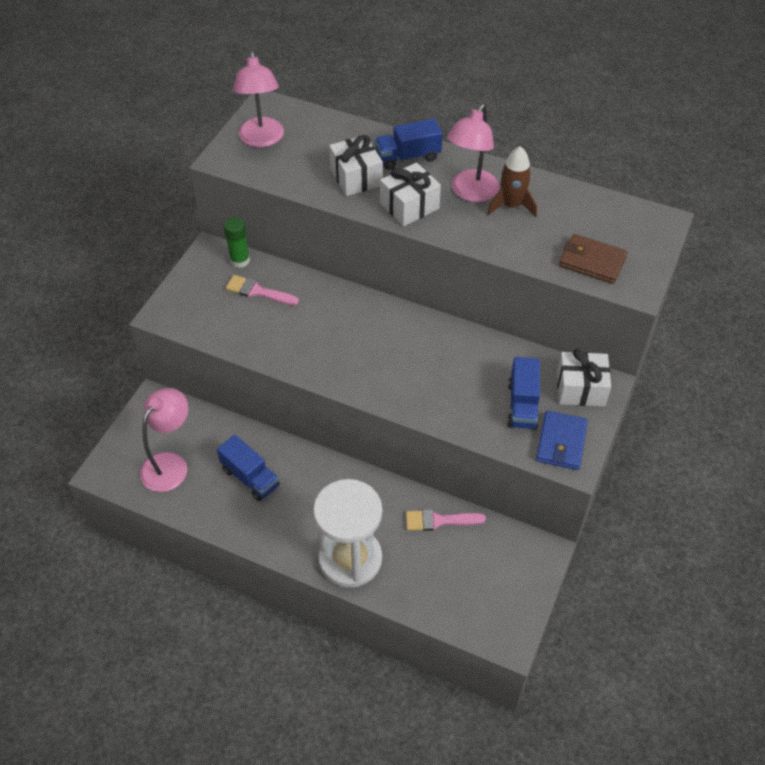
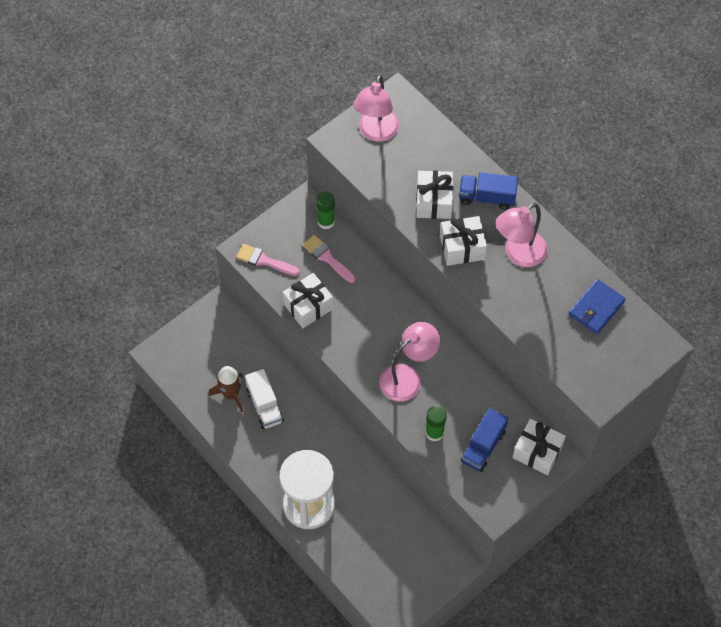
camera: 25 degrees right, 10 degrees up
pink lamp [140,388,188,492] -> pink lamp moved to [379,322,440,401]
blue truck [217,435,280,501] -> white truck [245,369,284,429]
pink brush [406,509,486,531] -> pink brush moved to [236,244,300,276]
brown rocket [487,146,537,217] -> brown rocket moved to [209,366,243,412]
blue wallet [536,411,588,470] -> blue wallet moved to [568,279,626,334]
brown wallet [559,234,627,284] -> none
none -> white gift [283,273,333,328]
none -> green glue stick [426,406,447,442]

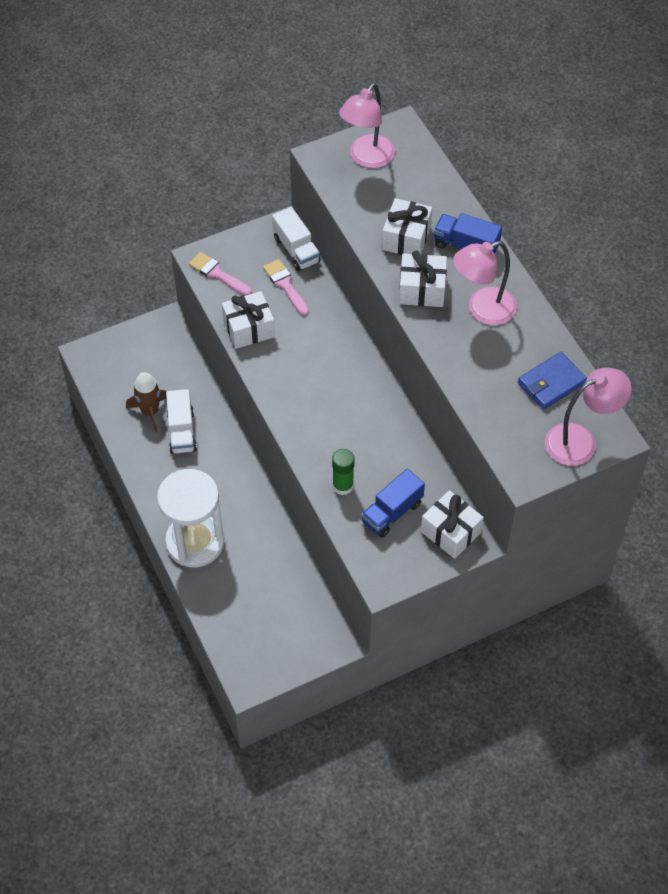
camera: 15 degrees right, 5 degrees down
green glue stick [316,191,335,230] -> white truck [272,207,320,271]
pink lamp [379,322,440,401] -> pink lamp moved to [545,368,632,466]

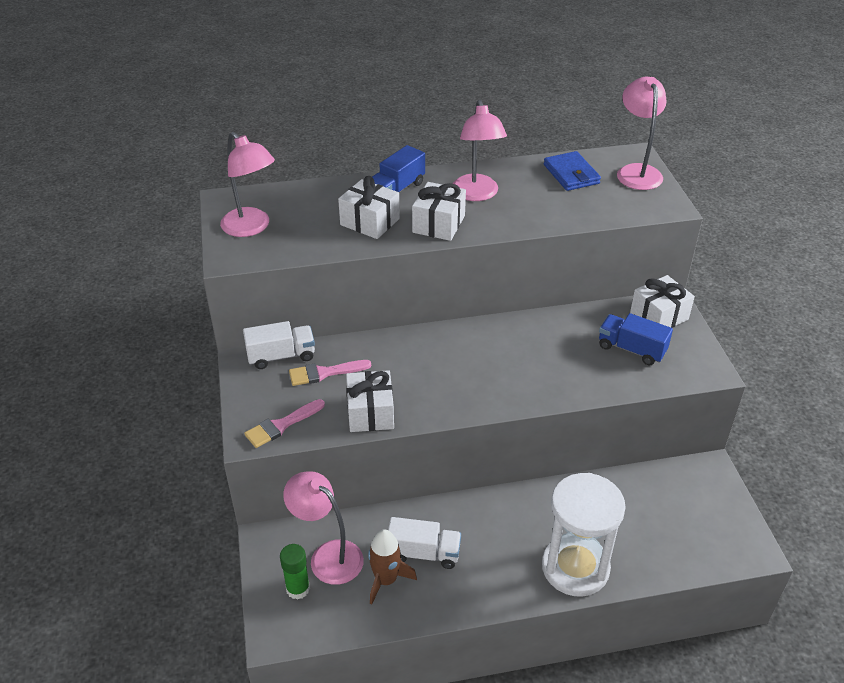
camera: 75 degrees left, 15 degrees down
green glue stick [332,449,355,495] -> green glue stick moved to [280,544,310,600]
blue truck [361,469,425,538] -> blue truck turned 150 degrees clockwise [599,313,673,365]
none -> pink lamp [283,471,364,585]

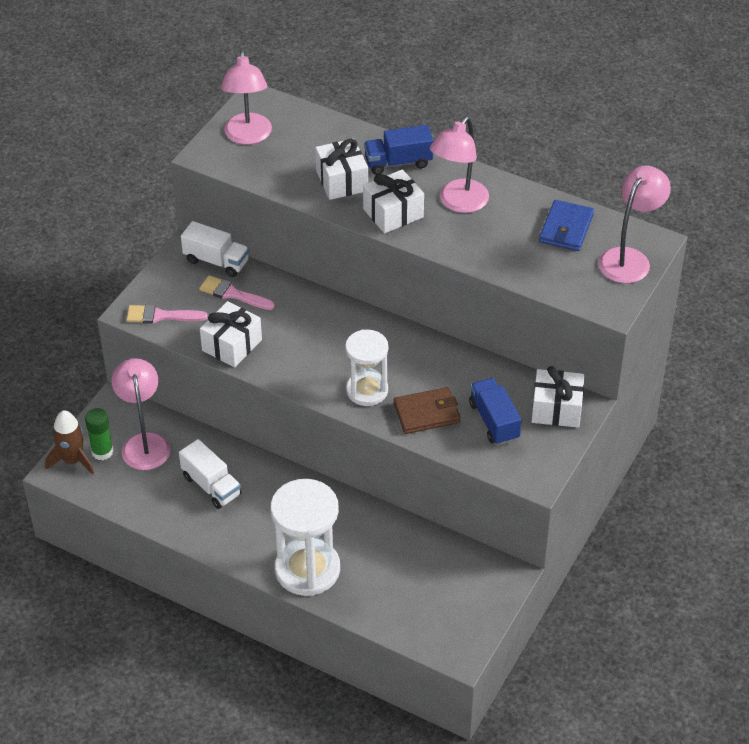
camera: 40 degrees right, 5 degrees up
brown rocket [368,529,417,605] -> brown rocket moved to [46,410,94,474]
none -> white hourglass [345,329,388,406]
none -> brown wallet [394,387,460,434]

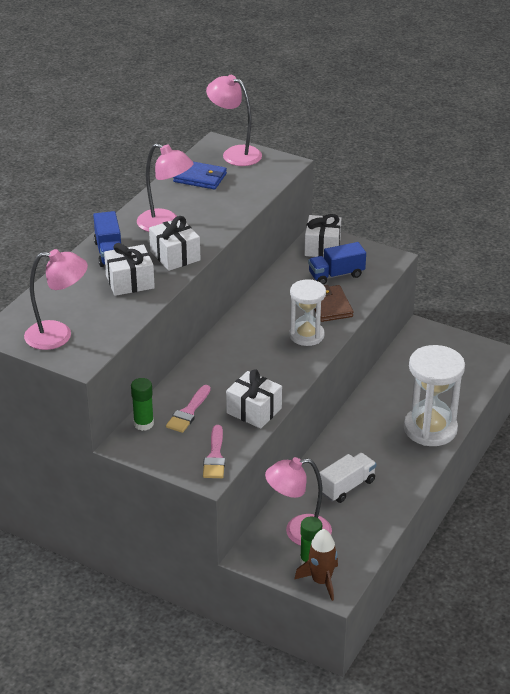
camera: 90 degrees left, 10 degrees down
white truck [181,221,249,277] -> green glue stick [131,378,154,431]

